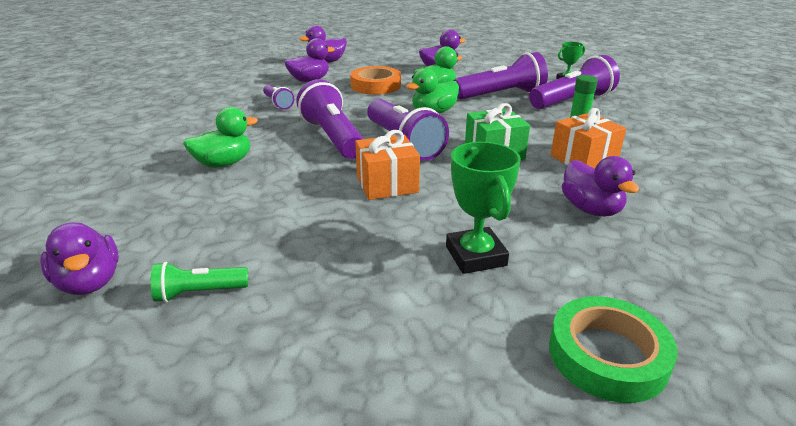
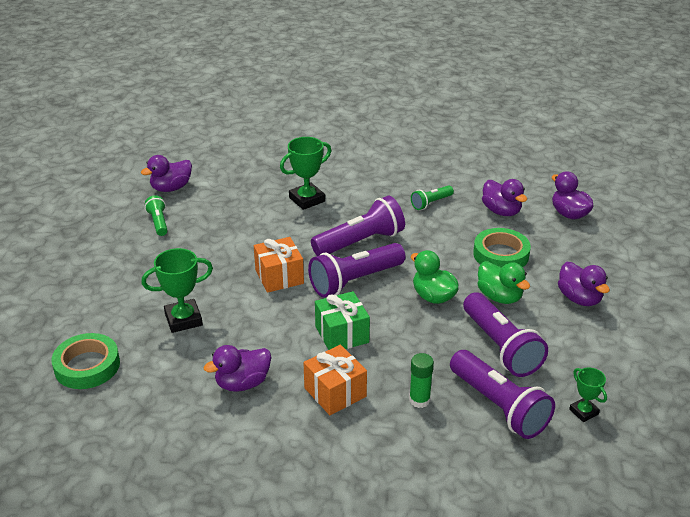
camera: 85 degrees right, 5 degrees up
green duck [183,107,258,168] -> green trophy [280,137,331,210]
purple flashlight [263,85,294,110] -> green flashlight [411,185,454,210]
orange tape [350,66,401,95] -> green tape [473,228,531,268]

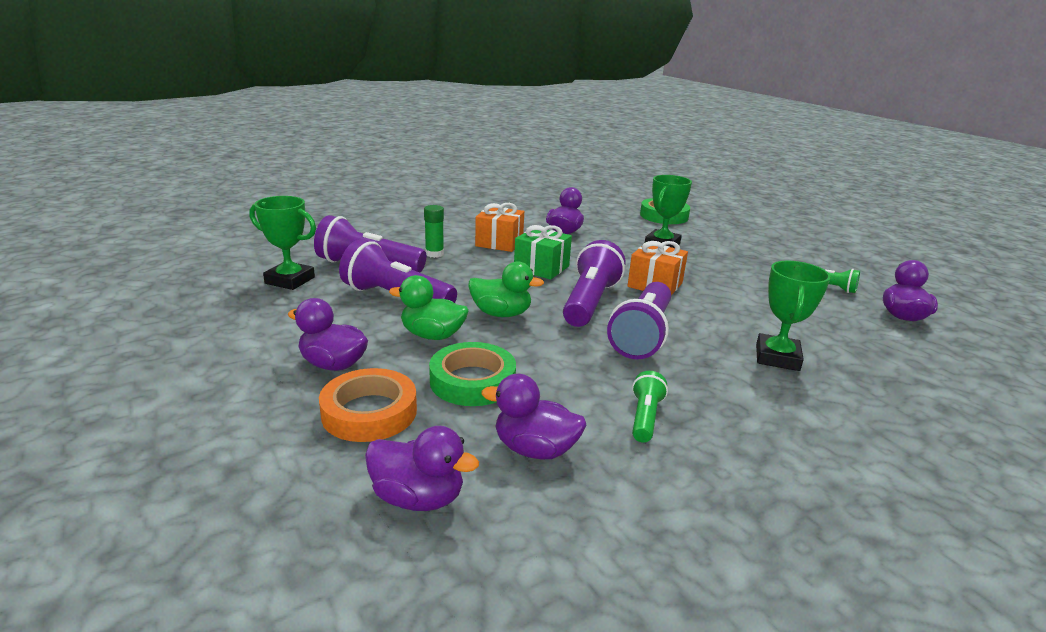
camera: 140 degrees right, 10 degrees down
green trophy [569,368,607,422] -> green trophy [250,196,316,290], size x1.70
none -> orange tape [319,368,417,442]

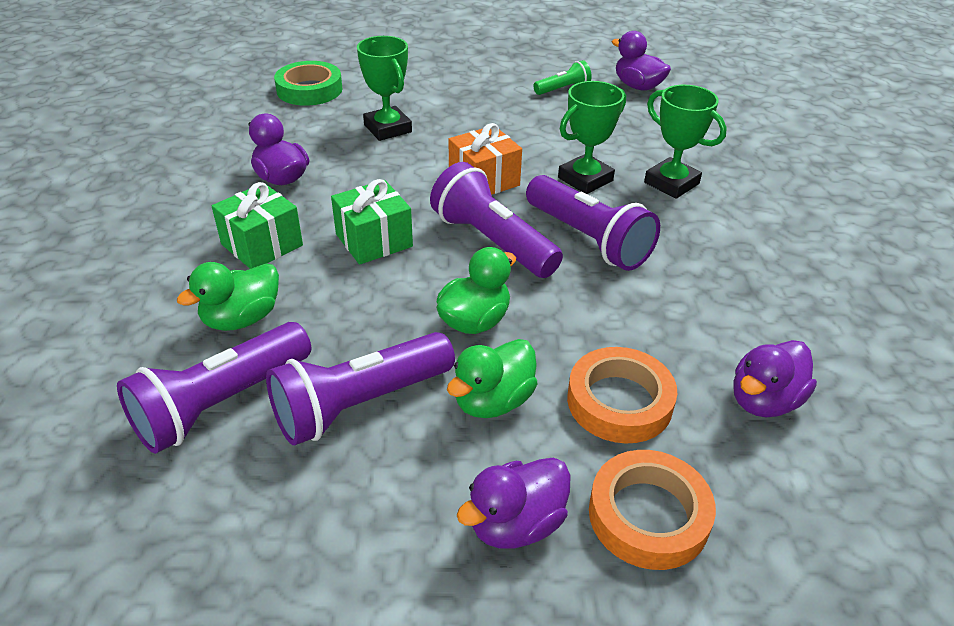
camera: 60 degrees left, 15 degrees up
green trophy [250,196,316,290] -> green trophy moved to [558,81,626,194]
purple duck [365,426,479,511] -> none
green glue stick [424,205,444,258] -> green duck [177,262,279,331]
green tape [429,342,516,406] -> orange tape [567,347,677,443]
orange gift [475,203,524,252] -> green gift [212,182,303,269]
green flashlight [632,371,668,443] -> none

